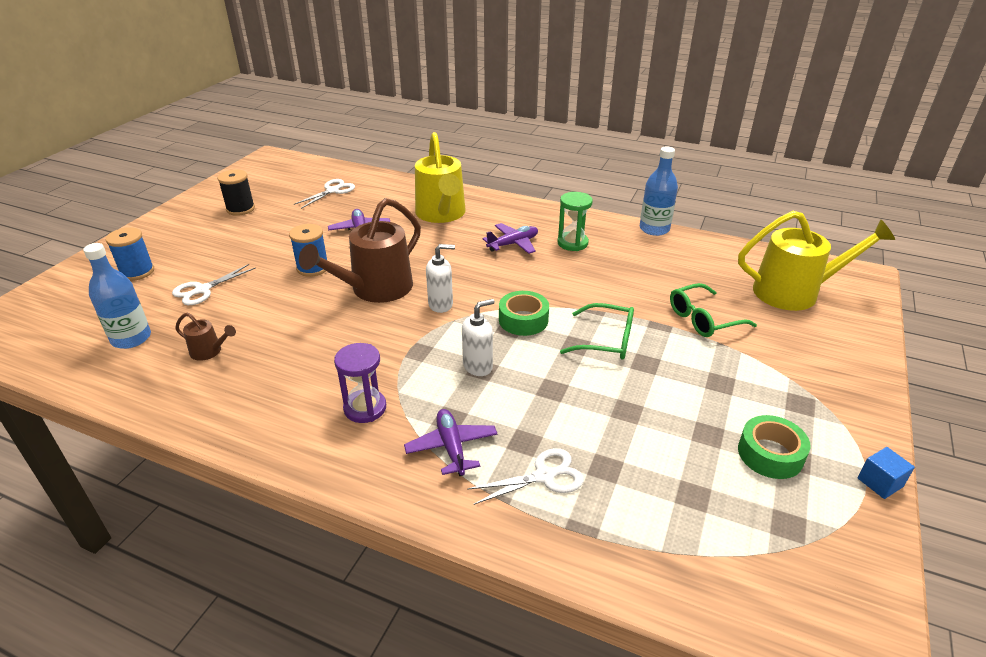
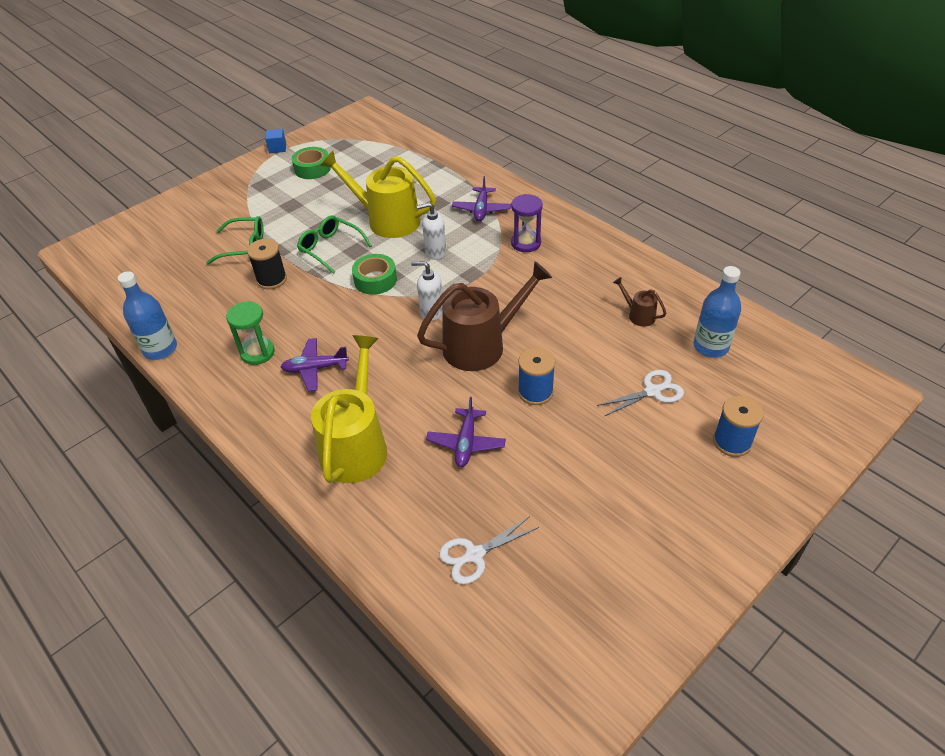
camera: 155 degrees left, 10 degrees up
black spool [217,169,255,216] -> black spool moved to [247,239,287,289]
white scissors [467,448,584,505] -> none
yellow watering can [738,211,895,311] -> yellow watering can moved to [320,151,436,238]

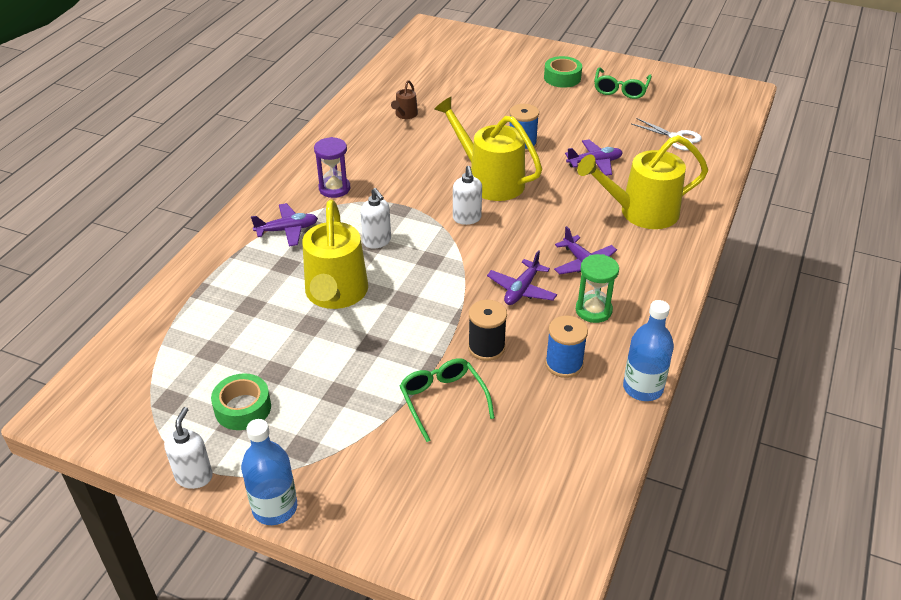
camera: 115 degrees left, 5 degrees down
blue cube [265,129,286,153] -> white soap dispenser [164,407,213,489]
green glasses [297,216,372,274] -> green glasses moved to [594,67,652,99]
green tape [352,254,397,295] -> green tape moved to [544,56,582,88]
brown watering can [417,261,552,371] -> yellow watering can [434,97,542,201]
white scissors [597,370,684,416] -> none
blue bottle [693,266,741,358] -> blue bottle moved to [241,419,297,525]
blue spool [713,396,764,457] -> blue spool moved to [545,316,588,378]
none -> purple plane [487,250,557,305]

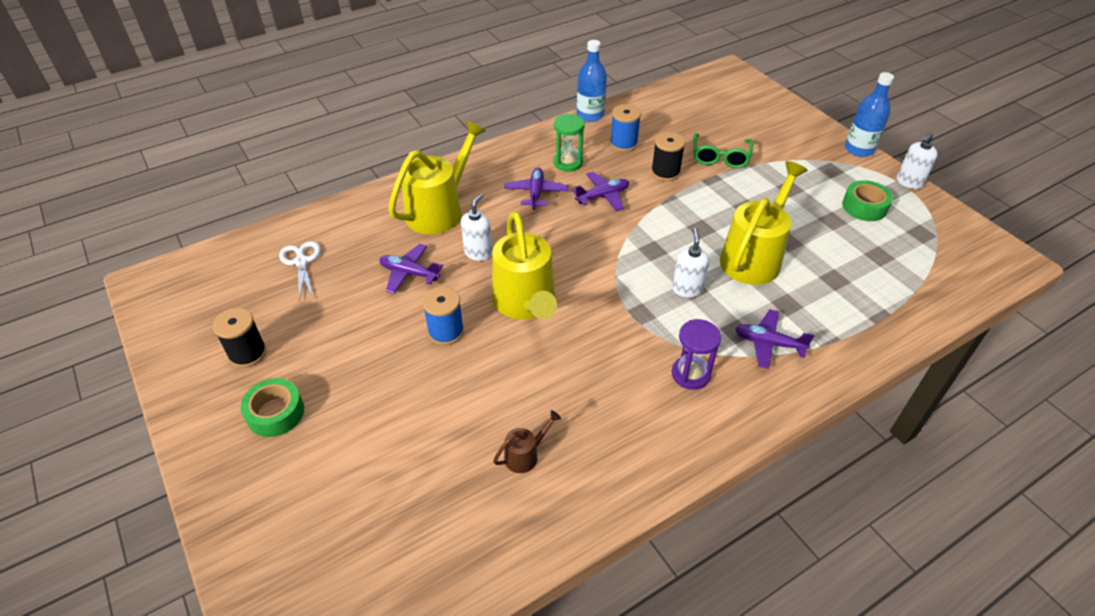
camera: 145 degrees left, 5 degrees up
white soap dispenser [453,166,482,225] -> white soap dispenser moved to [461,194,492,261]
yellow watering can [577,135,708,229] -> yellow watering can turned 75 degrees counterclockwise [388,120,486,235]
green glasses [594,67,652,99] -> black spool [213,308,267,368]

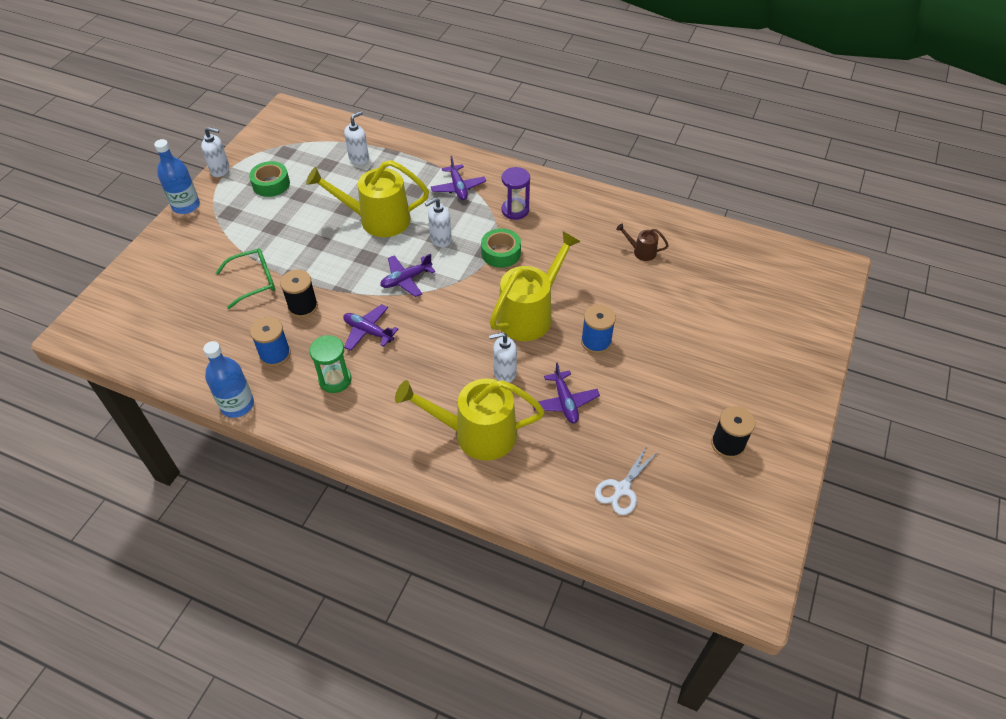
camera: 125 degrees left, 5 degrees up
green tape [240,378,304,437] -> green tape moved to [481,228,521,268]
purple plane [504,168,568,210] -> purple plane moved to [380,254,435,297]
none -> white soap dispenser [344,111,369,165]

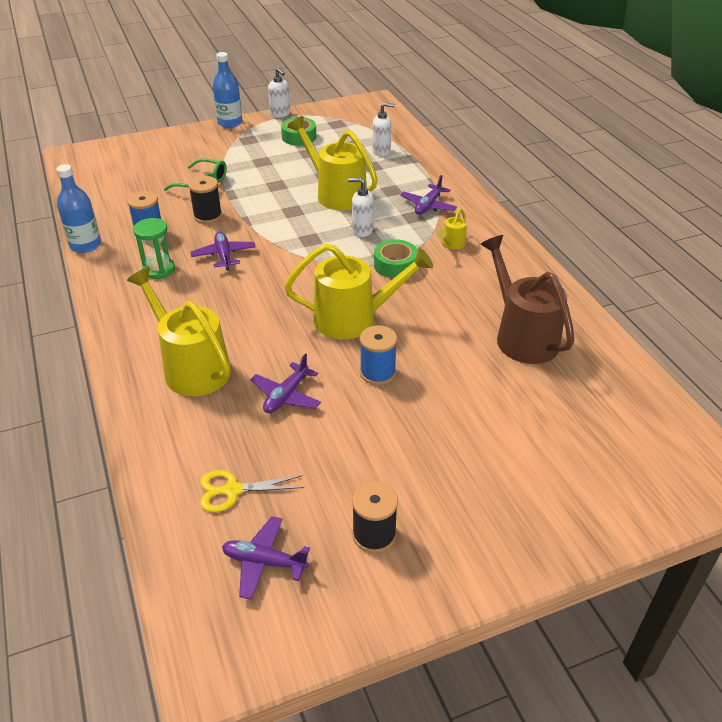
camera: 45 degrees right, 10 degrees down
purple plane [380,254,435,297] -> purple plane moved to [222,516,310,600]
white soap dispenser [489,332,517,383] -> none
purple hourglass [502,167,530,220] -> yellow watering can [437,208,467,249]
white scissors [595,446,659,515] -> yellow scissors [200,470,304,512]
brown watering can [616,223,669,261] -> brown watering can [480,235,574,364], size x2.25

